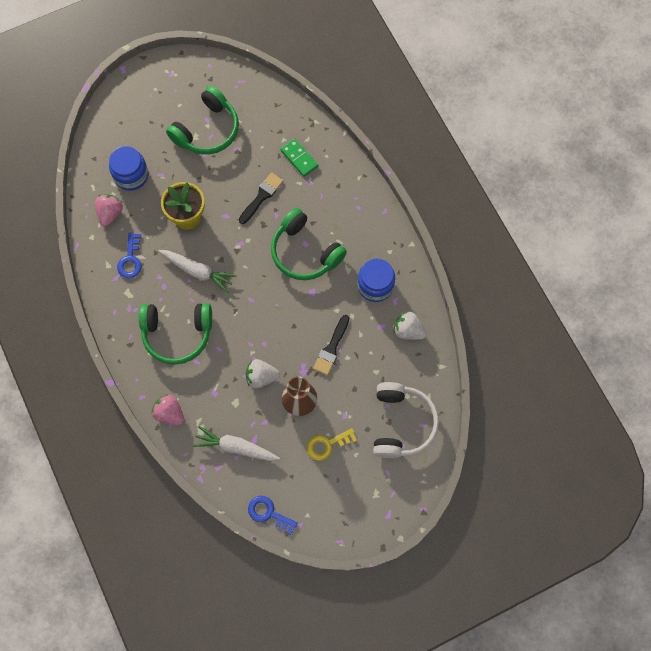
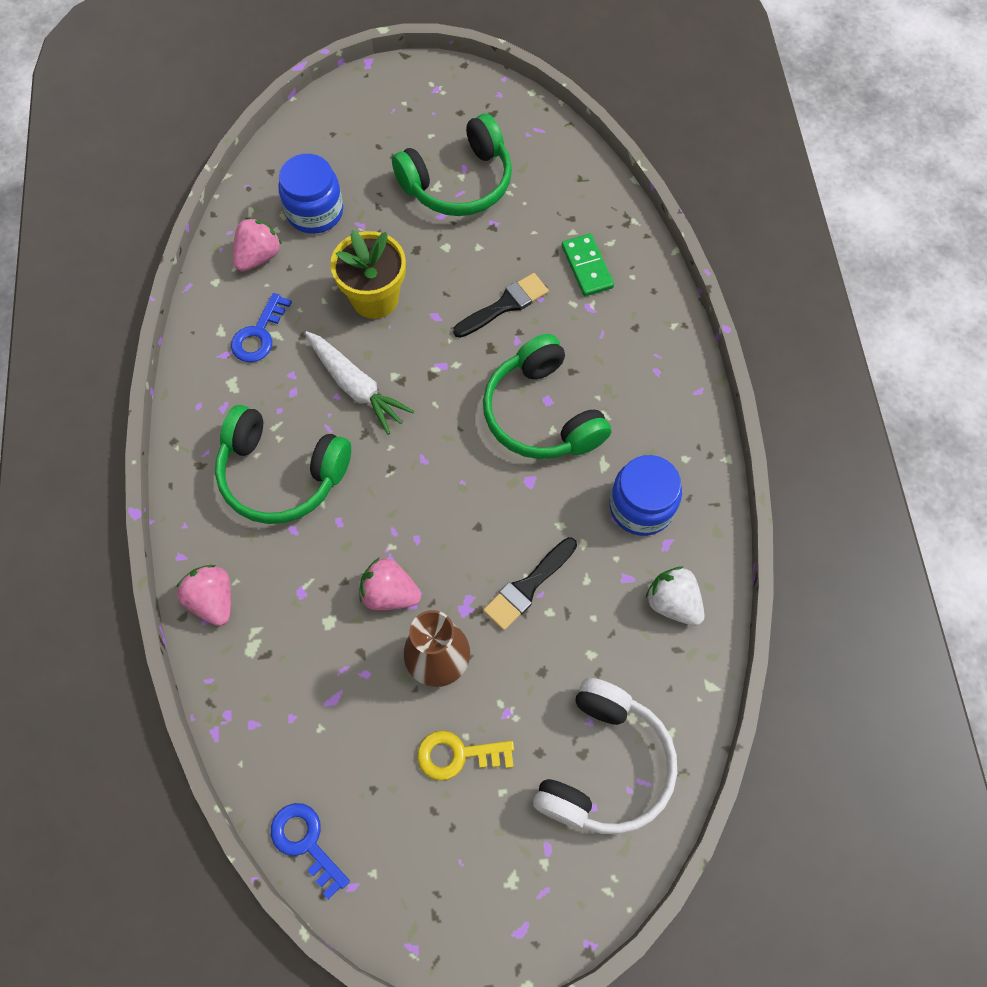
camera: 20 degrees right, 5 degrees down
white carrot [193,426,280,461] -> none
white strawberry [246,359,280,388] -> pink strawberry [360,557,421,610]

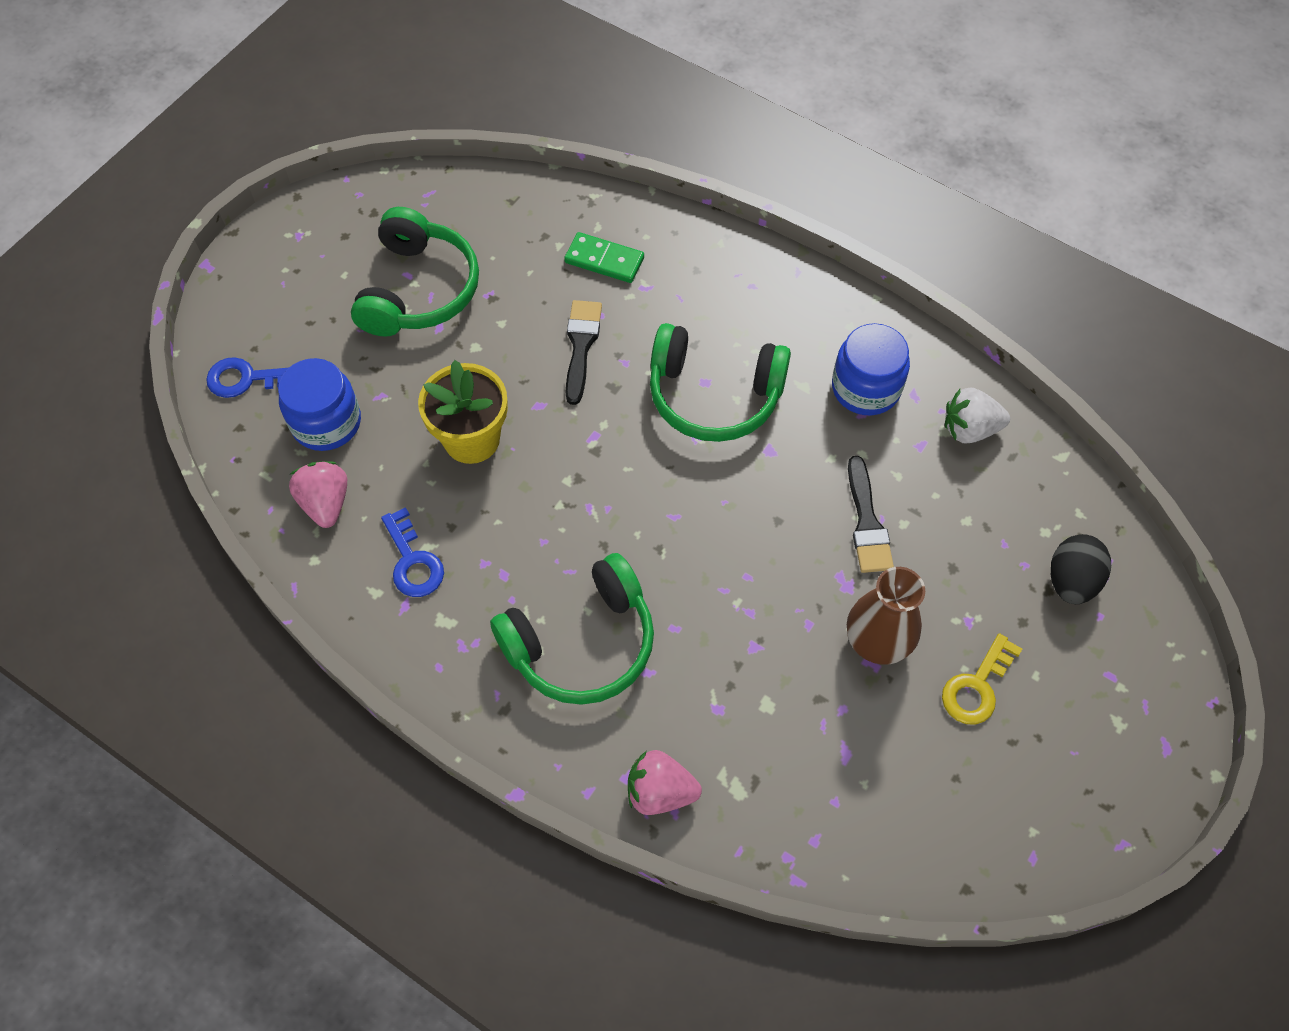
camera: 50 degrees left, 5 degrees down
blue key [271,803,350,900] -> blue key moved to [206,357,288,398]
white carrot [305,331,414,435] -> none
pink strawberry [360,557,421,610] -> none
white headphones [533,678,677,834] -> black egg [1051,534,1111,604]

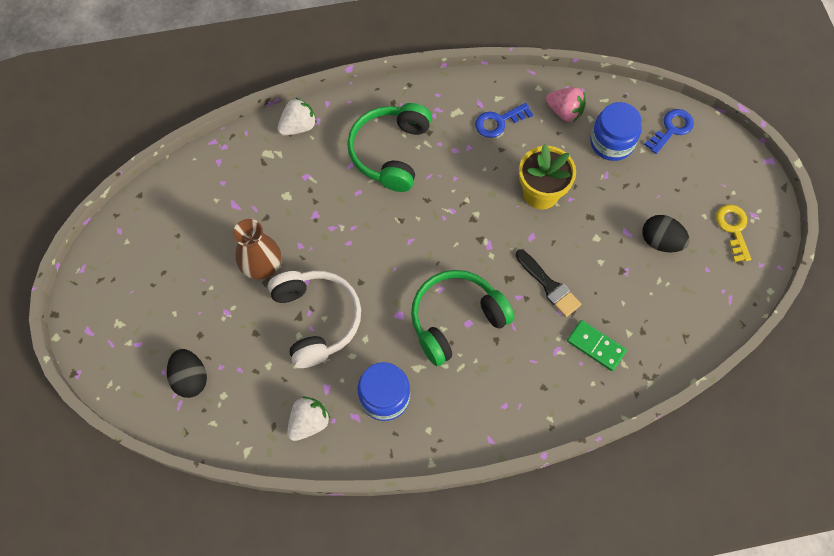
camera: 135 degrees right, 5 degrees up
green headphones [351,207,479,337] -> black egg [642,215,689,253]
blue key [381,507,444,597] -> blue key turned 45 degrees counterclockwise [475,103,533,138]
green domino [564,232,644,283] -> green domino turned 60 degrees clockwise [567,320,627,371]
pink strawberry [628,750,702,815] -> white strawberry [277,97,317,135]
black brush [848,456,894,573] -> white headphones [268,270,361,368]
yellow key [942,633,1022,725] -> yellow key moved to [716,204,751,262]

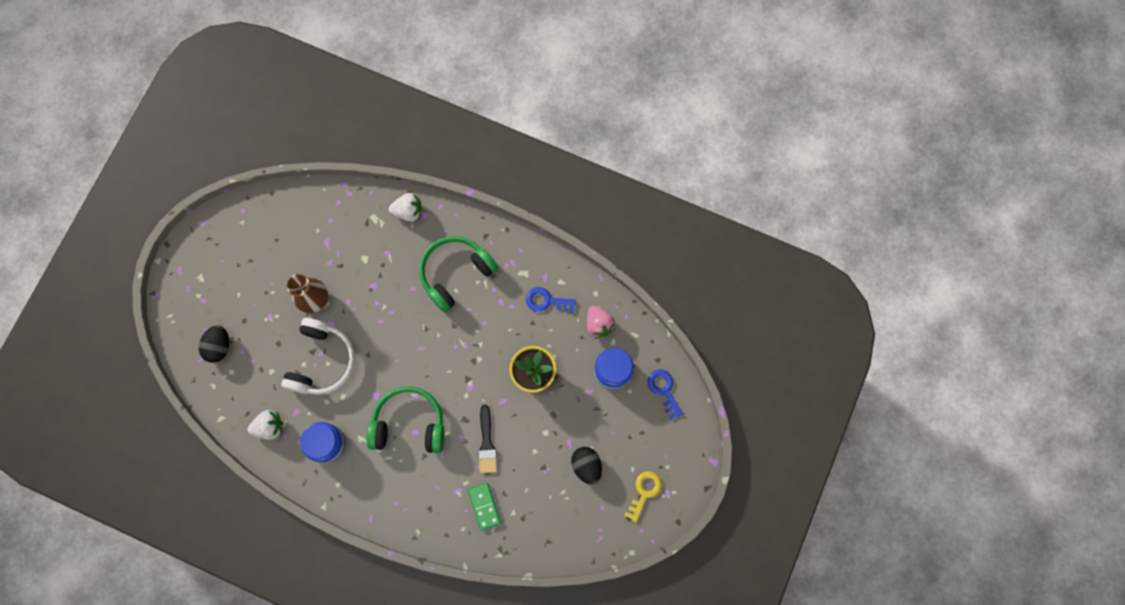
camera: 35 degrees right, 10 degrees up
blue key [644,109,694,154] -> blue key turned 105 degrees counterclockwise [648,369,683,419]

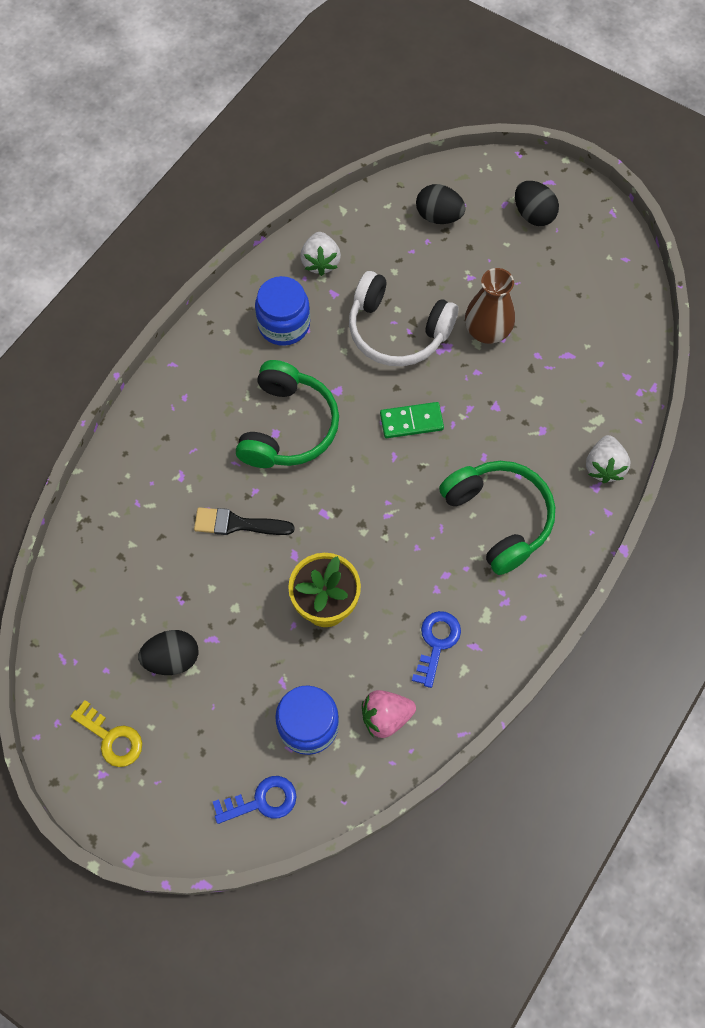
camera: 100 degrees right, 10 degrees down
green domino [468,482,501,530] -> green domino moved to [380,402,444,438]
none -> black egg [515,181,559,226]

